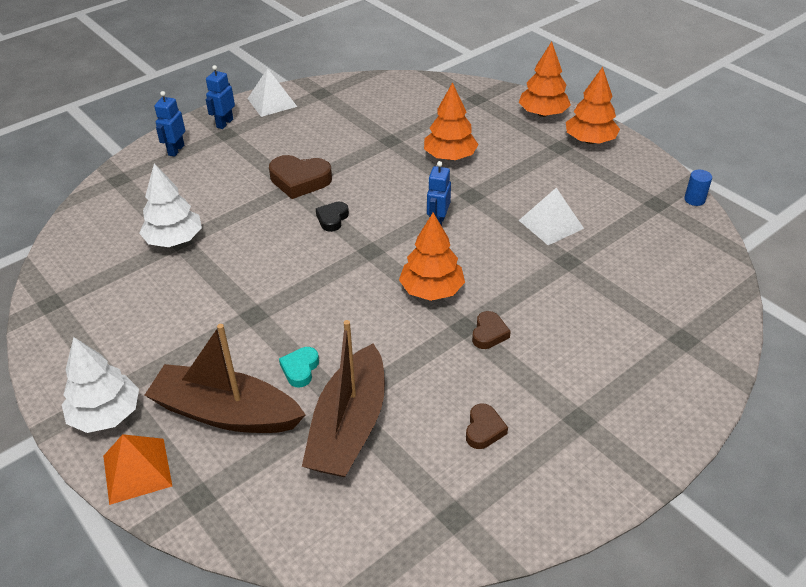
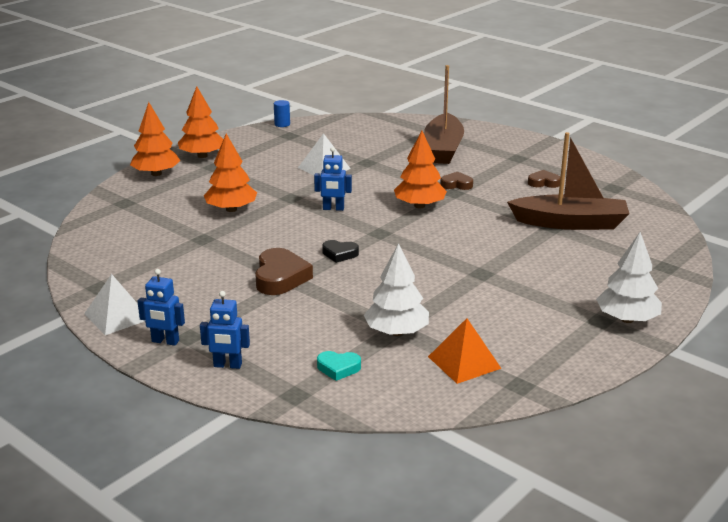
camera: 100 degrees left, 15 degrees down
orange pyramid [103,434,172,505] -> orange pyramid moved to [428,318,502,384]
brown boat [144,324,306,433] -> brown boat moved to [424,65,464,164]
turquoise heart [279,347,319,387] -> turquoise heart moved to [317,351,361,381]

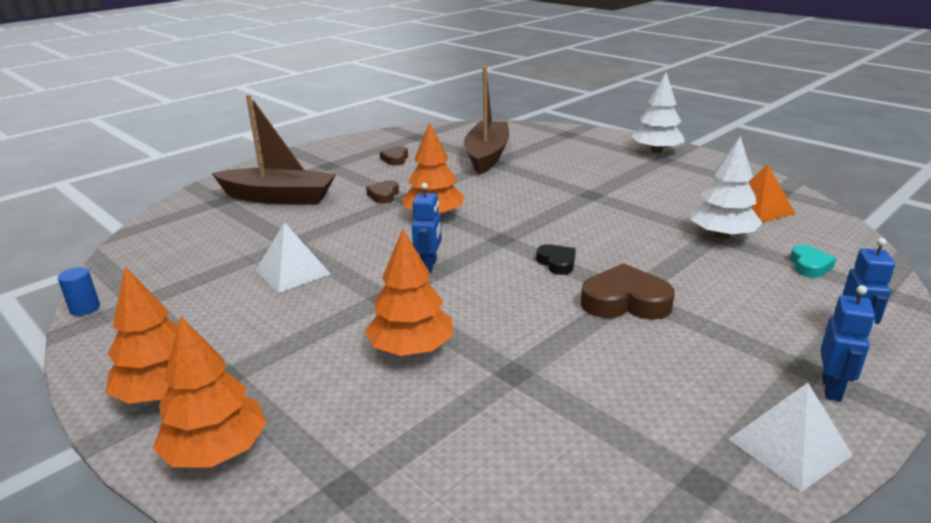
camera: 85 degrees left, 0 degrees up
black heart [322,240,359,263] -> black heart turned 45 degrees counterclockwise [536,244,576,275]

